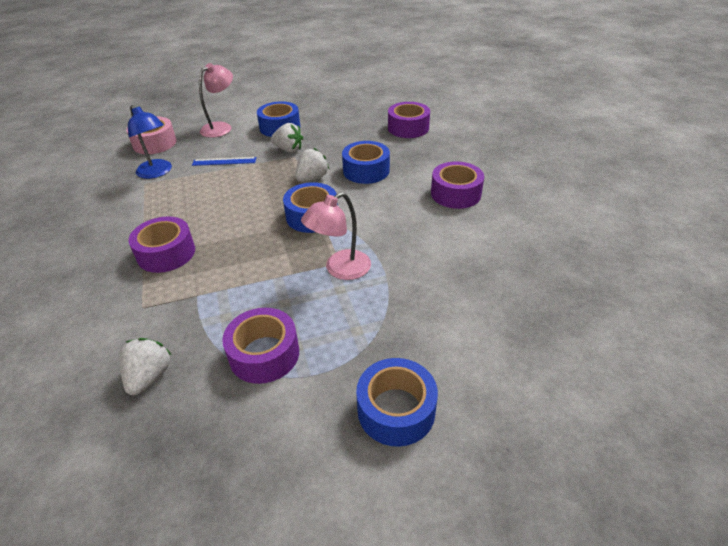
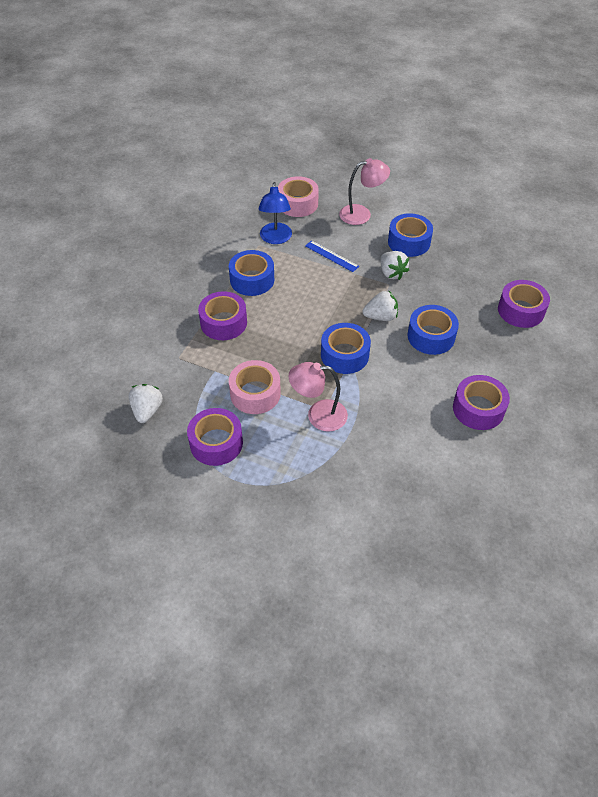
camera: 40 degrees right, 10 degrees up
white strawberry [119,338,172,395] -> white strawberry turned 45 degrees counterclockwise [129,384,163,423]
blue tape [356,358,438,447] -> blue tape moved to [229,250,274,296]
none -> pink tape [229,360,281,414]

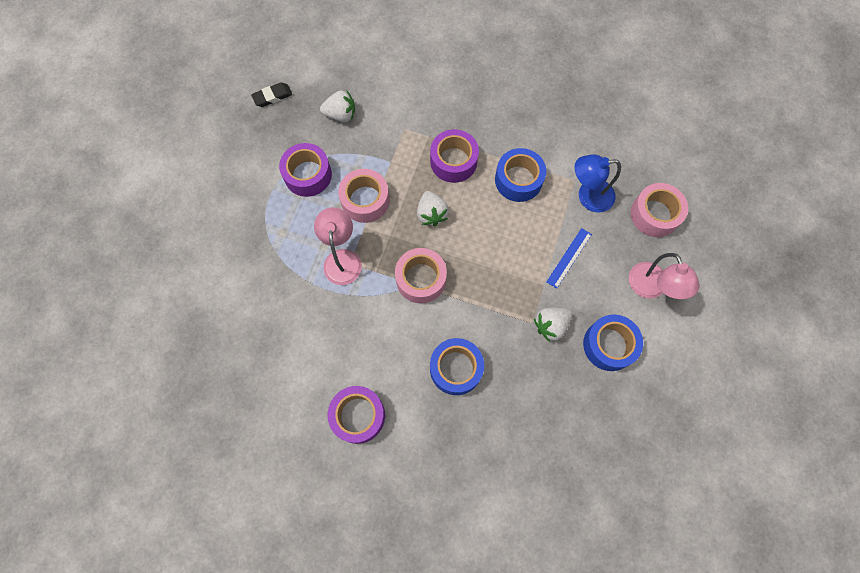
camera: 85 degrees right, 20 degrees up
blue tape [321,323,371,374] -> pink tape [395,248,447,303]
white strawberry [363,290,398,321] -> white strawberry moved to [417,191,449,226]
purple tape [498,280,550,328] -> none
none -> black eraser [251,82,292,107]

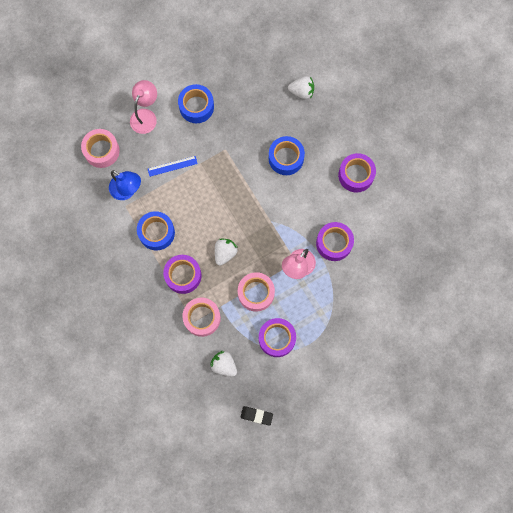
camera: 140 degrees left, 5 degrees up
pink tape [395,248,447,303] -> pink tape moved to [182,298,221,337]
white strawberry [534,307,572,342] -> white strawberry moved to [288,76,314,99]
none -> purple tape [316,222,354,261]

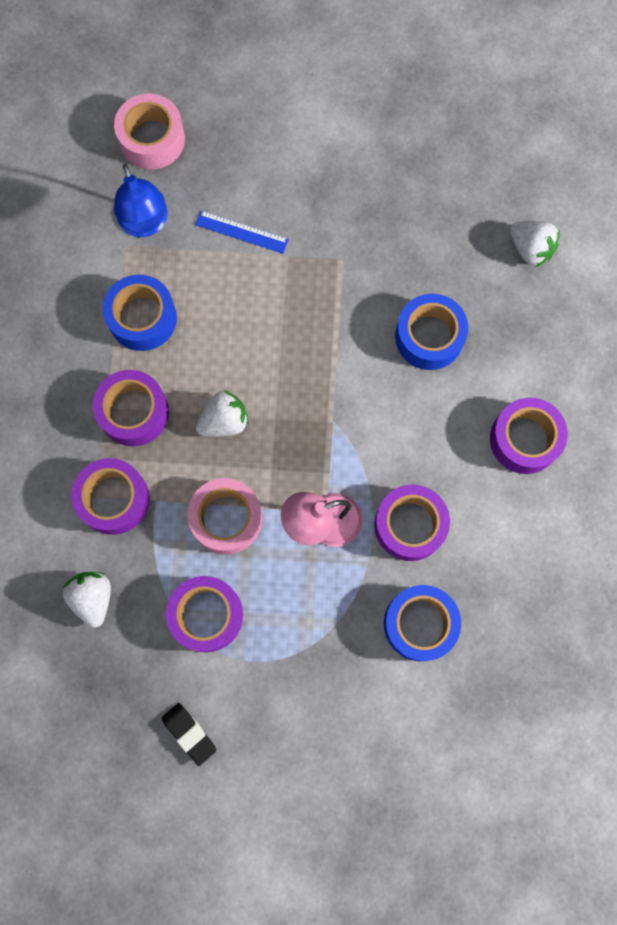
camera: 35 degrees right, 0 degrees up
pink lamp [130,80,157,134] -> none
blue tape [178,84,214,123] -> blue tape moved to [384,585,461,661]
pink tape [182,298,221,337] -> purple tape [71,458,150,535]
black eraser [241,406,273,425] -> black eraser moved to [162,703,216,766]

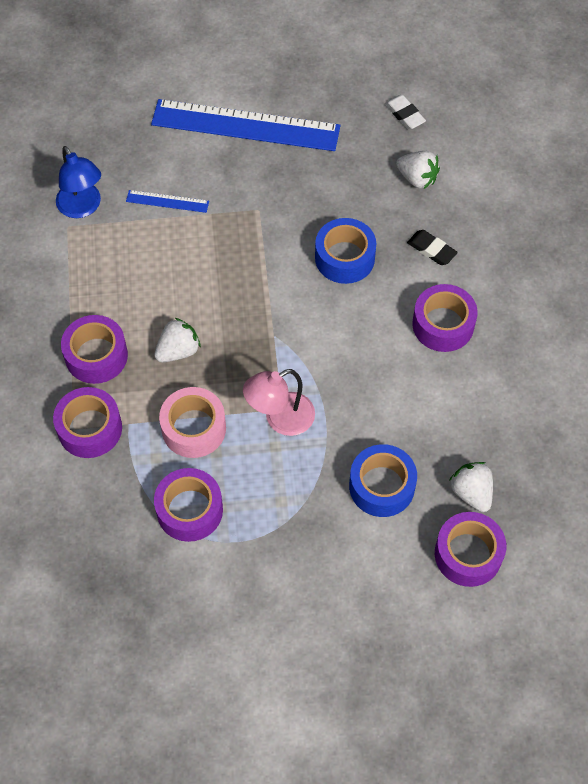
camera: 10 degrees left, 15 degrees down
white strawberry [63,572,111,628] -> white strawberry moved to [449,462,493,512]
blue tape [103,275,177,351] -> none
pink tape [114,94,185,169] -> none
black eraser [162,703,216,766] -> black eraser moved to [407,230,458,265]
purple tape [374,485,450,561] -> purple tape moved to [435,512,506,587]
none -> blue ruler [151,99,340,151]
none -> white eraser [385,95,426,129]

